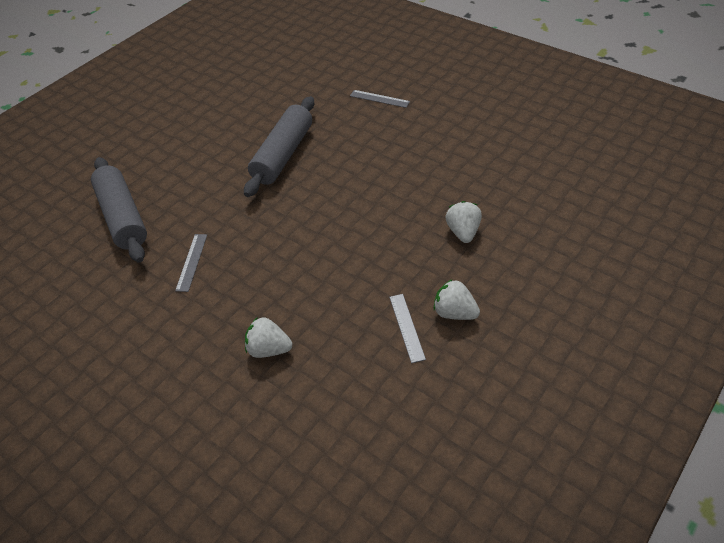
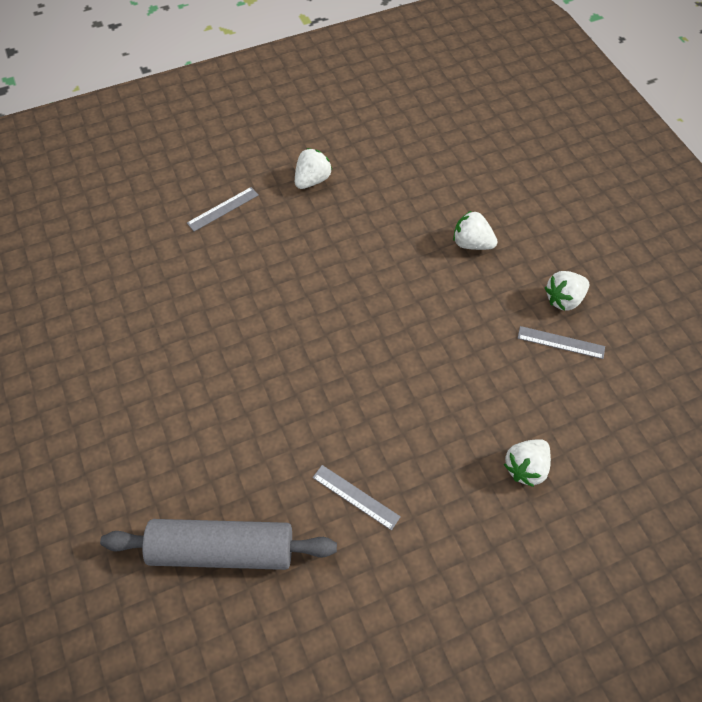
camera: 65 degrees left, 10 degrees up
grey rolling pin [244,96,314,197] -> none
none -> white strawberry [295,148,332,189]

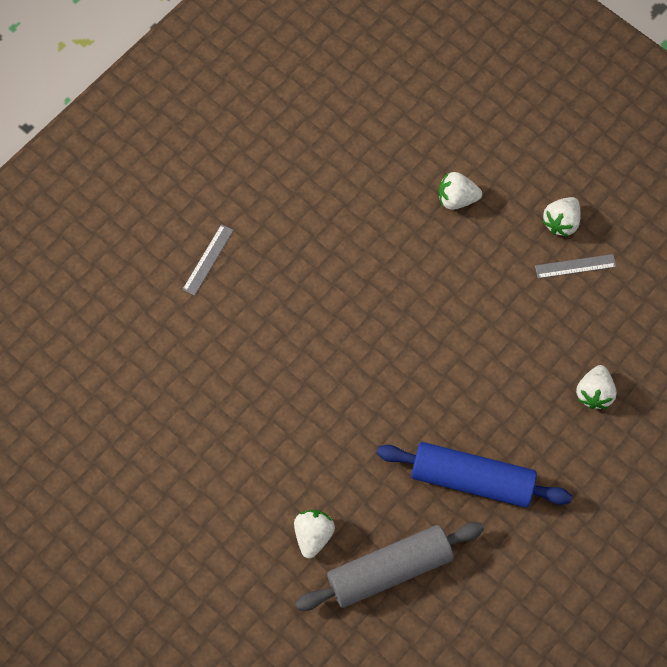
camera: 25 degrees left, 10 degrees up
white strawberry [295,148,332,189] -> white strawberry moved to [294,510,335,558]
grey ruler [312,465,401,531] -> blue rolling pin [376,442,572,508]

